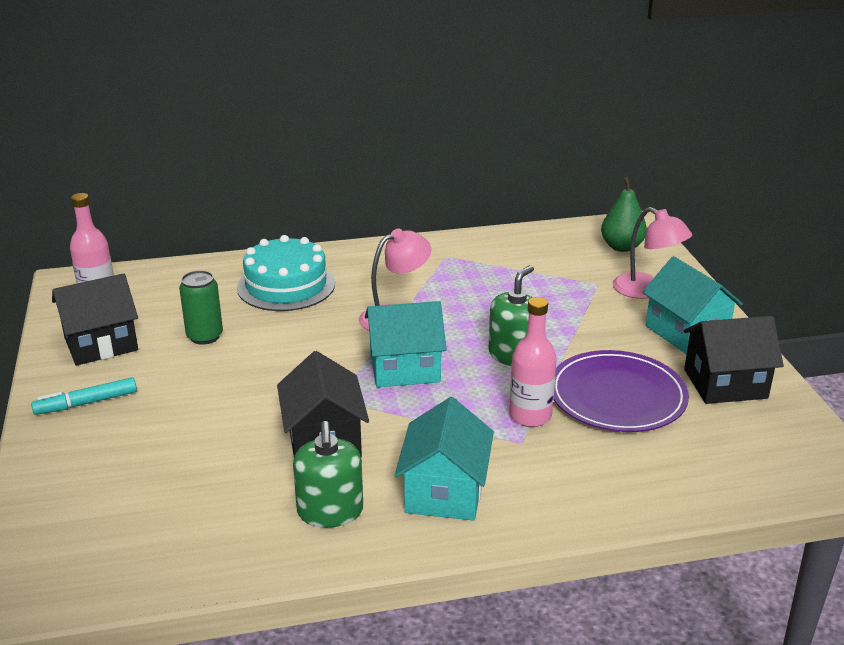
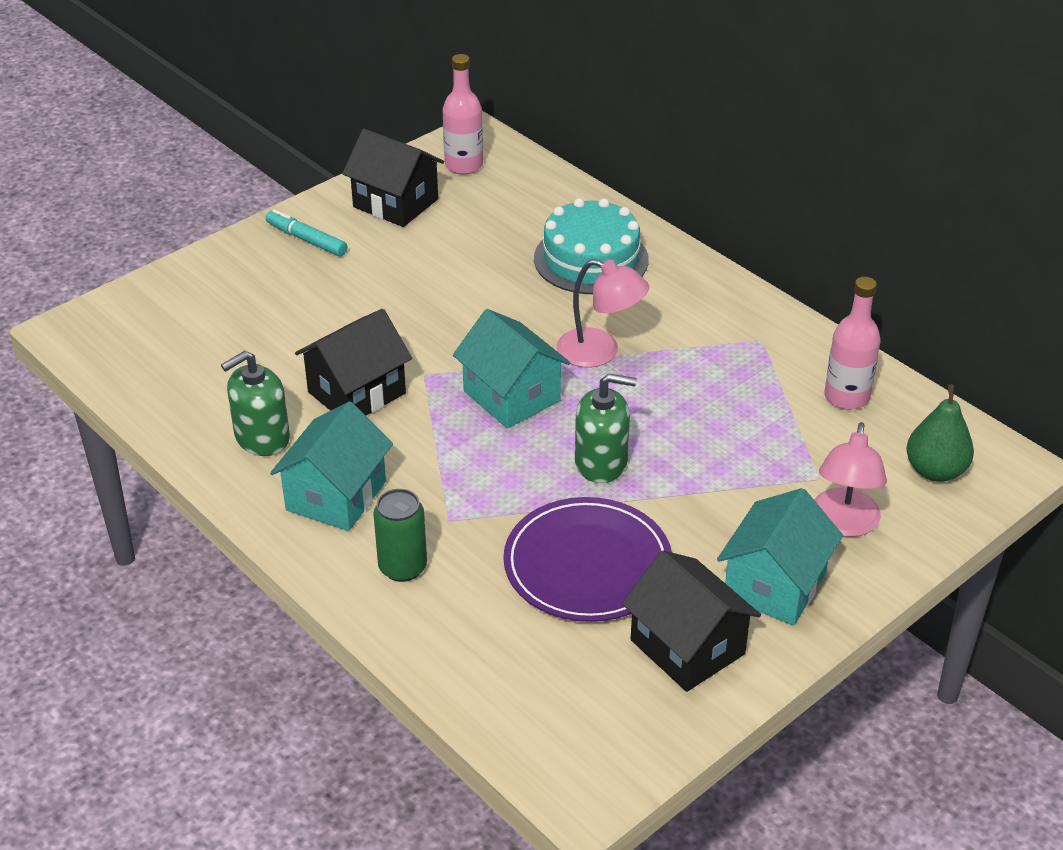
camera: 60 degrees right, 10 degrees up
green can [179,270,223,345] -> green can moved to [373,489,427,582]
turquoise house [394,397,494,521] -> turquoise house turned 45 degrees counterclockwise [270,401,393,531]
pink bottle [509,297,557,427] -> pink bottle moved to [824,277,881,410]

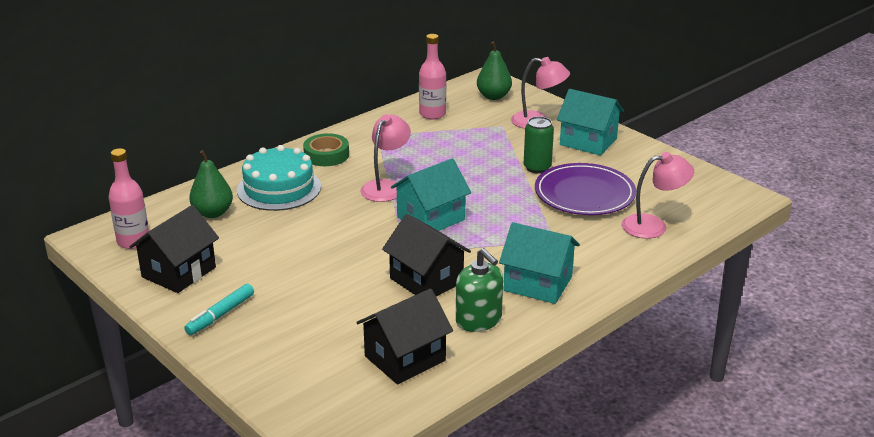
camera: 90 degrees left, 10 degrees down
green can [373,489,427,582] -> green can moved to [524,116,554,173]
green soap dispenser [575,374,637,483] -> none
black house [622,550,761,692] -> black house moved to [356,289,453,385]
none -> green pear [189,150,233,218]
none -> green tape [303,133,349,166]
none -> pink lamp [622,152,694,239]

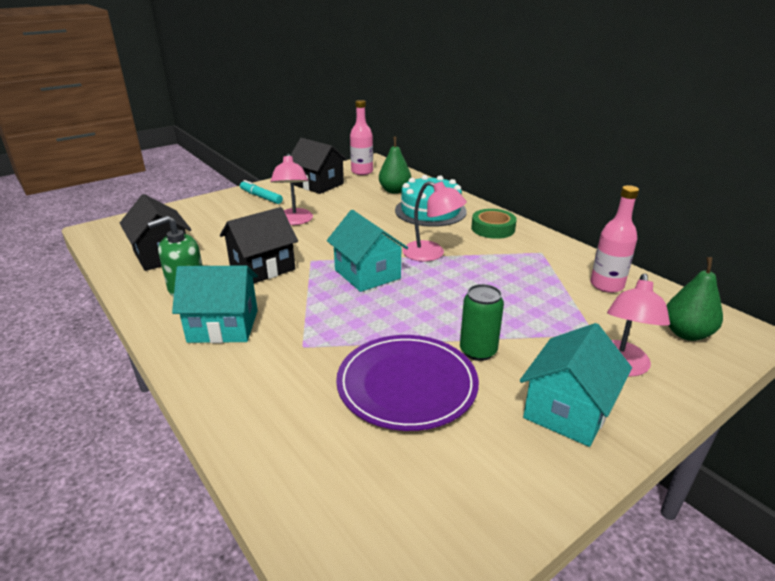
camera: 95 degrees right, 0 degrees up
turquoise house [499,222,580,304] -> turquoise house turned 60 degrees clockwise [172,265,258,343]
pink lamp [622,152,694,239] -> pink lamp moved to [271,153,313,225]

